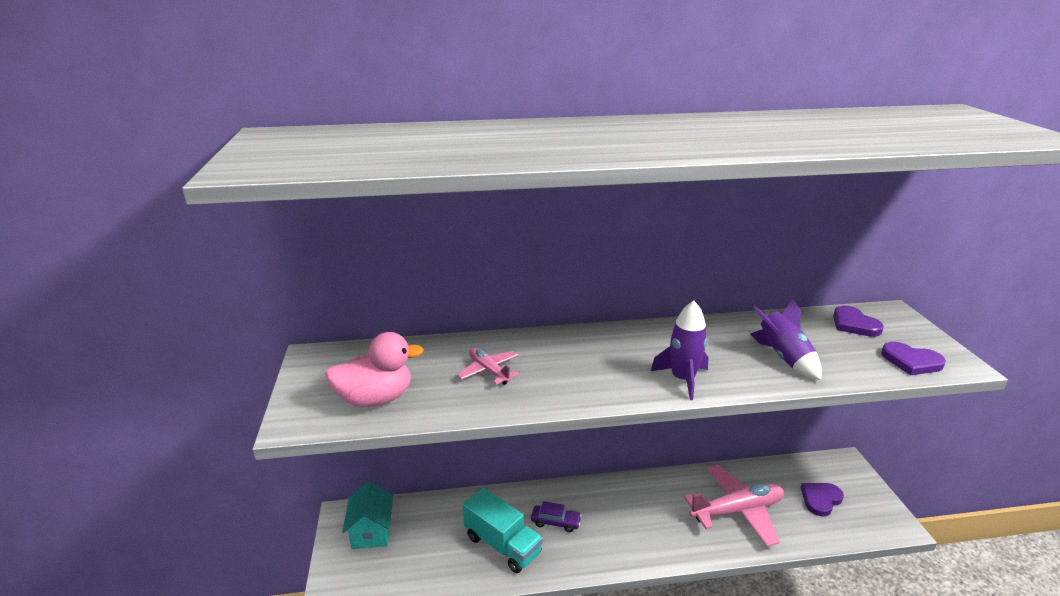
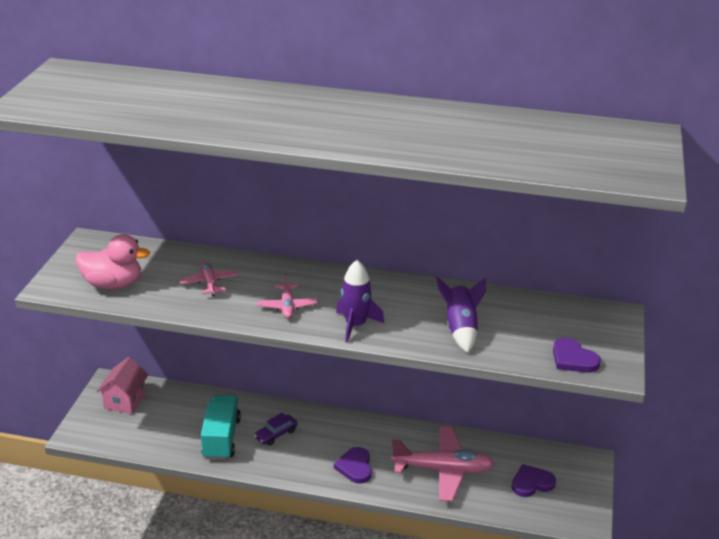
camera: 20 degrees right, 5 degrees up
turquoise house [342,481,393,549] -> pink house [96,357,149,414]
turquoise truck [463,488,543,573] -> turquoise truck turned 150 degrees counterclockwise [201,395,241,460]
purple car [531,501,582,532] -> purple car turned 105 degrees clockwise [254,413,297,445]
purple heart [833,305,884,337] -> purple heart moved to [334,447,372,484]
none -> pink plane [258,273,317,319]

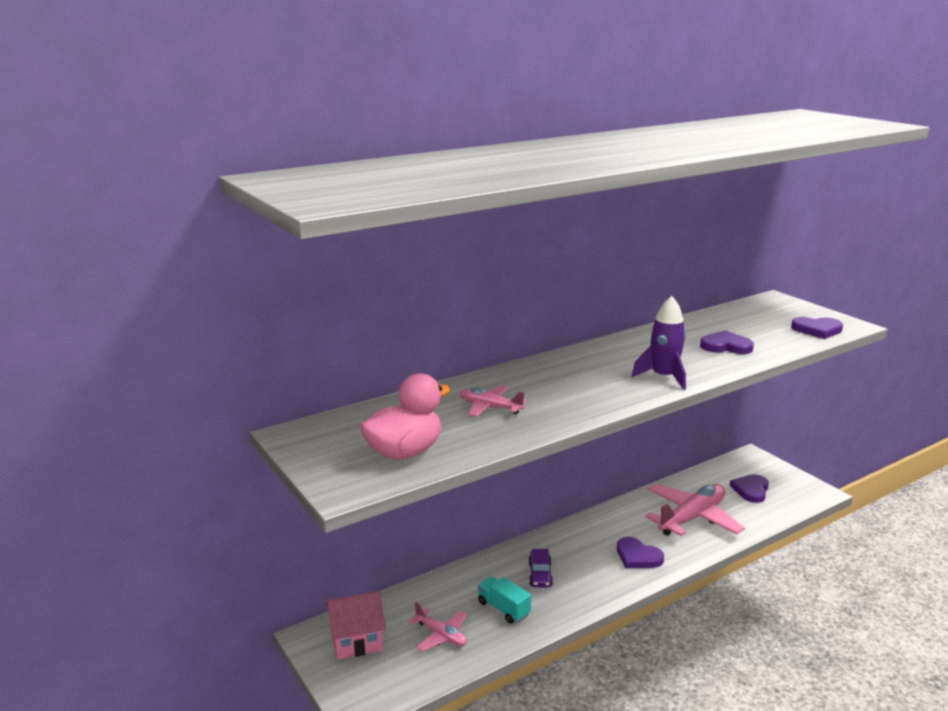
camera: 45 degrees left, 10 degrees down
pink house [96,357,149,414] -> pink house turned 75 degrees counterclockwise [326,591,386,660]
turquoise truck [201,395,241,460] -> turquoise truck [478,576,531,624], size x0.62
pink plane [258,273,317,319] -> pink plane moved to [409,602,467,652]
purple rocket [436,276,486,353] -> purple heart [700,330,754,354]

